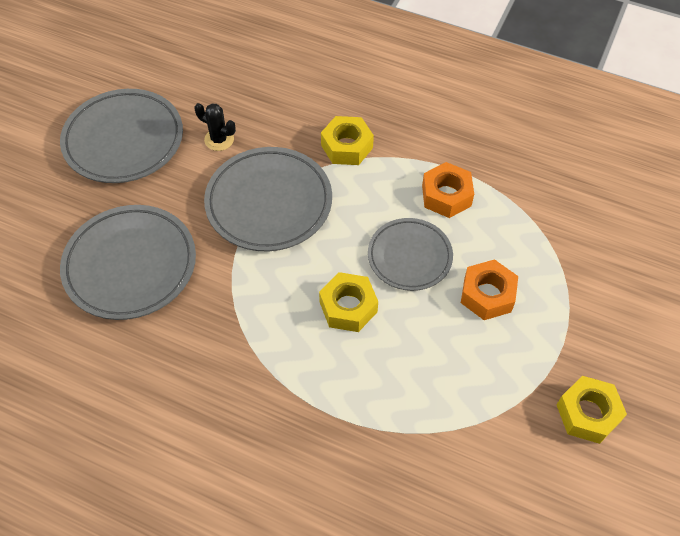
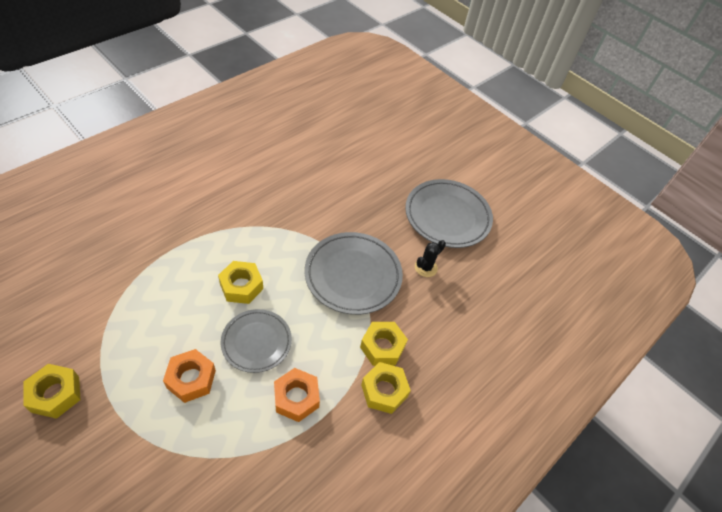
camera: 105 degrees right, 5 degrees down
grey plate [60,205,196,320] -> none
none -> yellow nut [361,362,411,414]

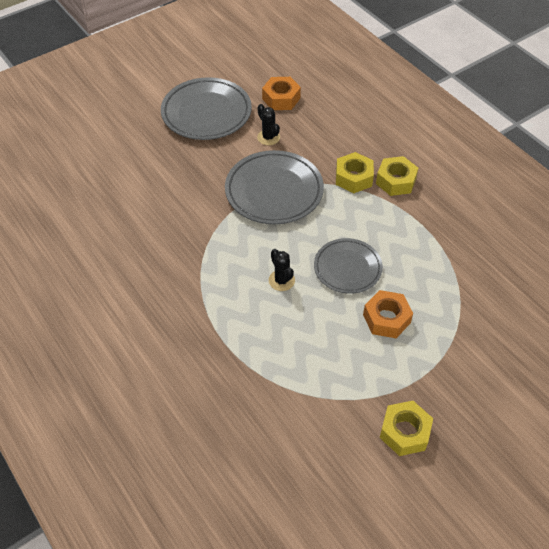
camera: 75 degrees left, 0 degrees up
yellow nut [218,261,263,304] -> black cactus [269,249,295,291]
orange nut [274,368,320,422] -> orange nut moved to [262,77,301,110]

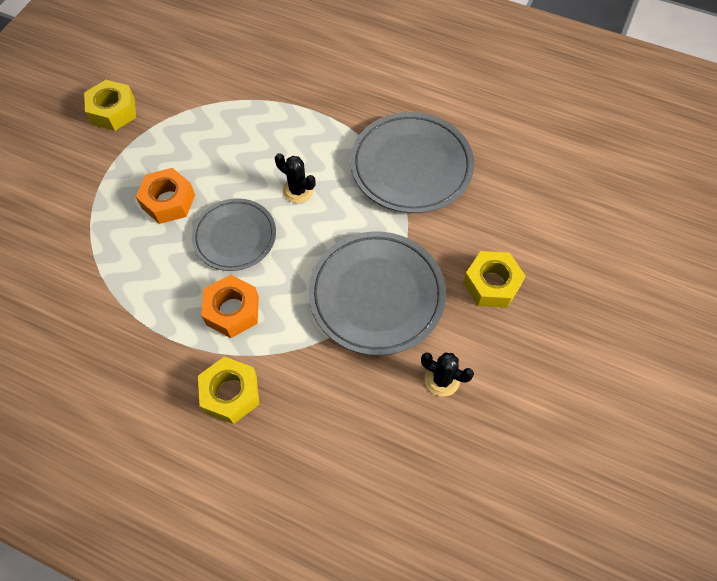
camera: 150 degrees right, 10 degrees up
grey plate [161,77,252,140] -> grey plate moved to [350,112,474,213]
orange nut [262,77,301,110] -> orange nut moved to [201,275,259,338]
yellow nut [336,152,374,193] -> yellow nut moved to [463,251,525,308]

